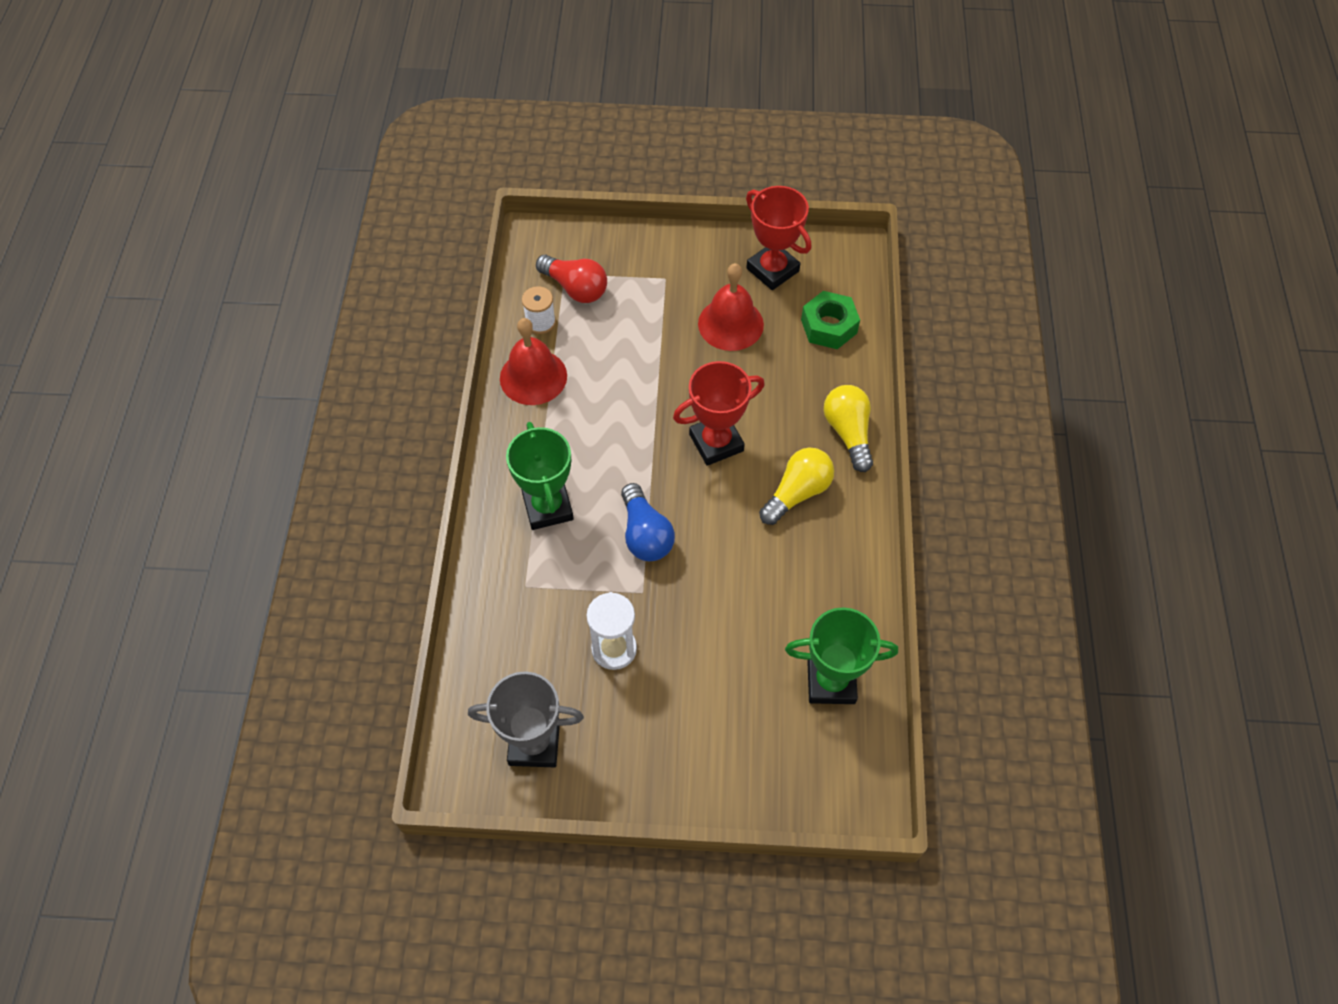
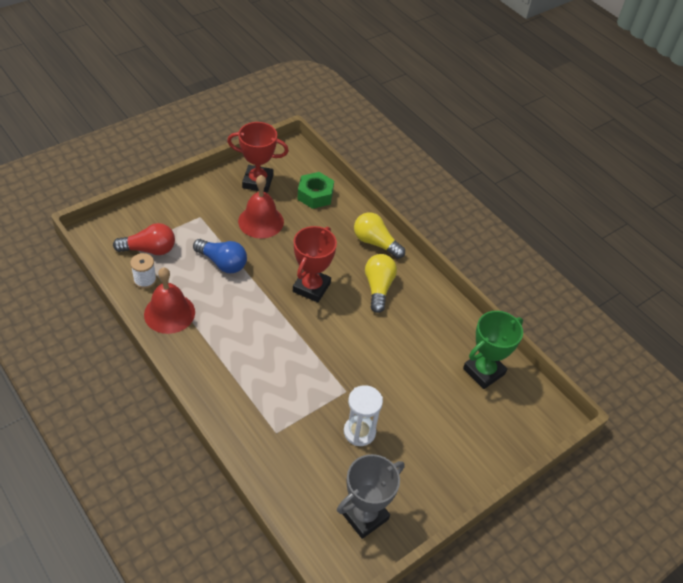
camera: 45 degrees left, 10 degrees down
green trophy [506,422,574,530] -> none
blue light bulb [621,483,675,561] -> blue light bulb moved to [193,239,247,273]

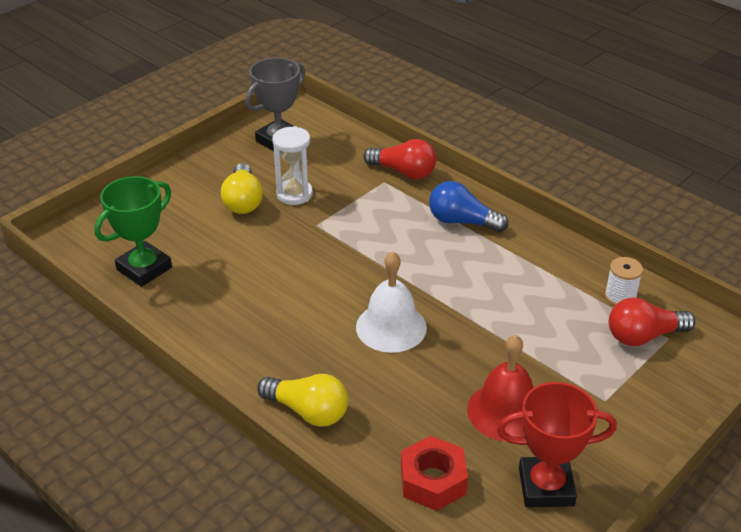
camera: 175 degrees right, 10 degrees down
red bell [144,267,195,334] -> none
blue light bulb [193,239,247,273] -> blue light bulb moved to [429,181,508,232]
red trophy [293,226,337,302] -> white bell [356,251,427,353]
green nut [297,172,334,209] -> red nut [401,436,468,511]
yellow light bulb [365,254,397,313] -> yellow light bulb moved to [221,163,263,214]
none -> red light bulb [363,139,436,179]

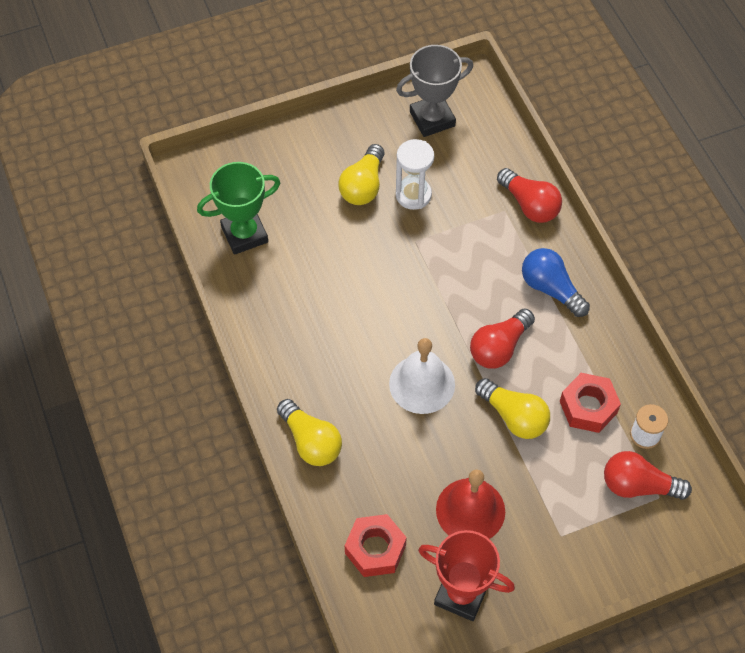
camera: 25 degrees right, 20 degrees up
none -> red light bulb [470,308,535,369]
none -> yellow light bulb [475,378,550,439]
none -> red nut [560,373,621,433]

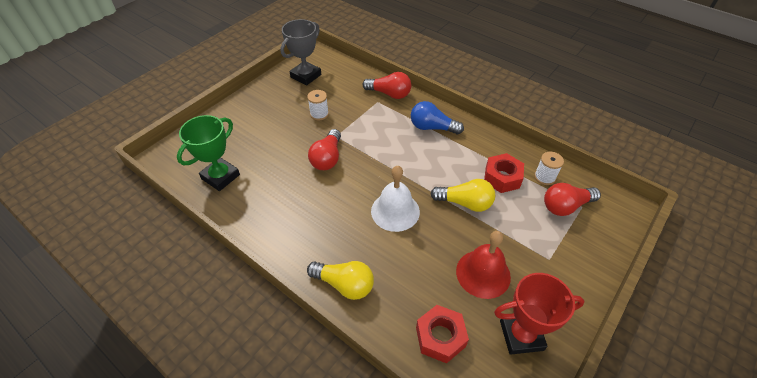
camera: 30 degrees left, 10 degrees down
yellow light bulb [339,144,385,205] -> none
white hourglass [396,139,434,210] -> white spool [307,90,329,120]
red light bulb [470,308,535,369] -> red light bulb moved to [308,129,341,170]

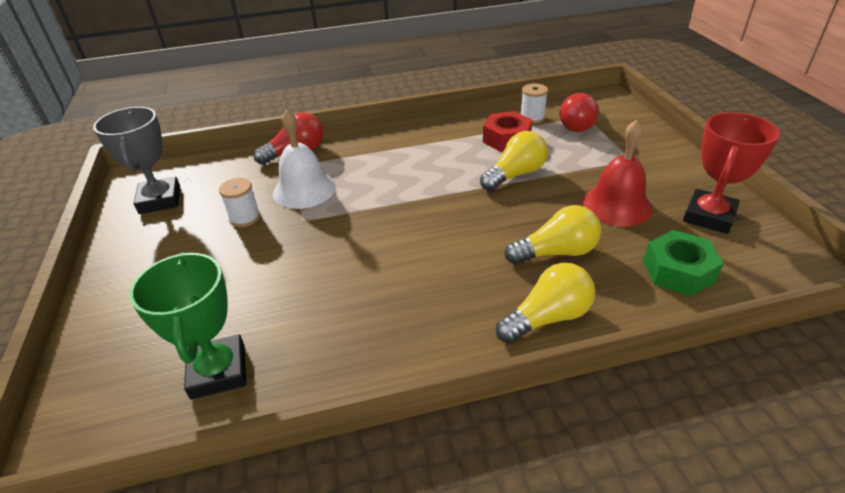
camera: 50 degrees left, 10 degrees down
red light bulb [308,129,341,170] -> none
white bell [371,166,420,232] -> white bell moved to [273,110,336,209]
blue light bulb [411,101,464,134] -> none
red nut [416,305,469,363] -> green nut [643,230,724,296]
none -> yellow light bulb [505,205,601,264]

